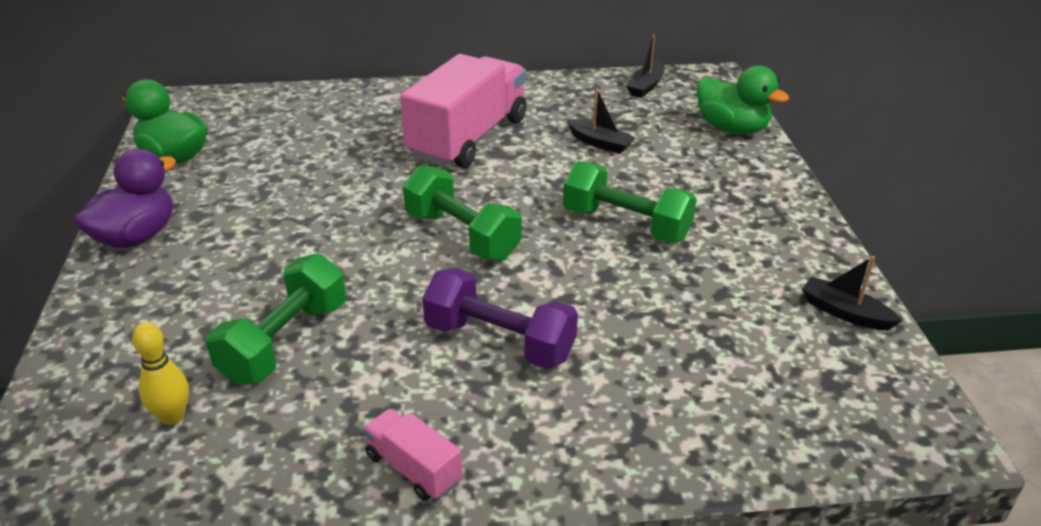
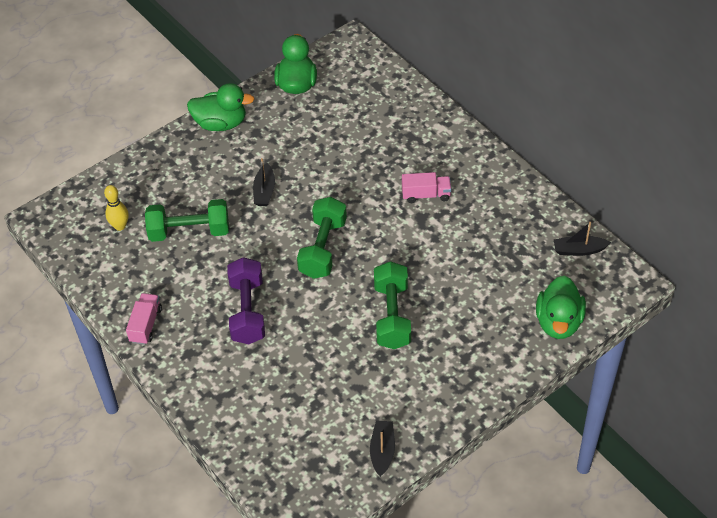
camera: 60 degrees right, 15 degrees up
purple duck [74,149,176,248] -> green duck [187,83,254,131]
pink truck [400,54,527,168] -> pink truck [402,172,452,203], size x0.45
black boat [566,88,636,154] -> black boat moved to [253,158,275,206]

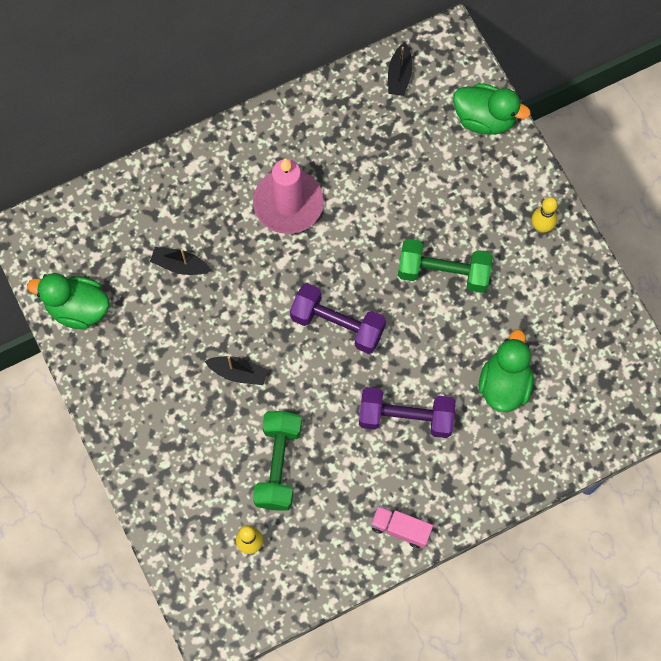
camera: 80 degrees left, 20 degrees up
green duck [187,83,254,131] -> green duck moved to [479,329,534,412]
green dumbbell [297,197,347,279] -> purple dumbbell [290,283,386,354]
black boat [370,421,395,477] -> black boat moved to [150,247,212,275]
pink truck [402,172,452,203] -> pink candle [253,158,324,234]
none -> yellow bowling pin [532,197,558,233]

